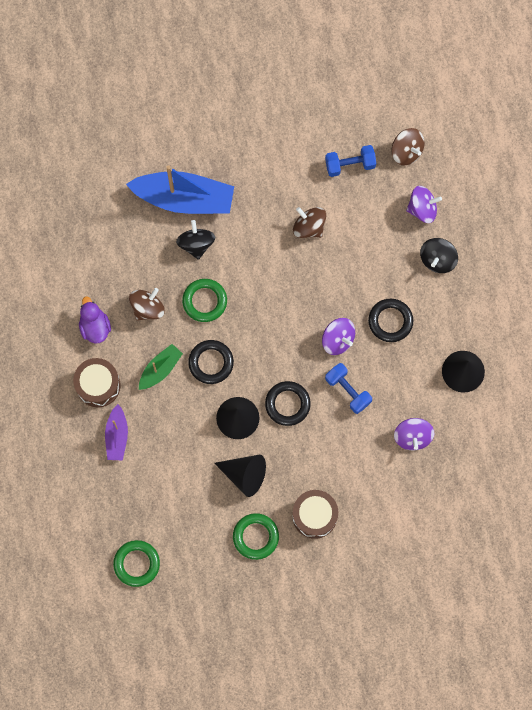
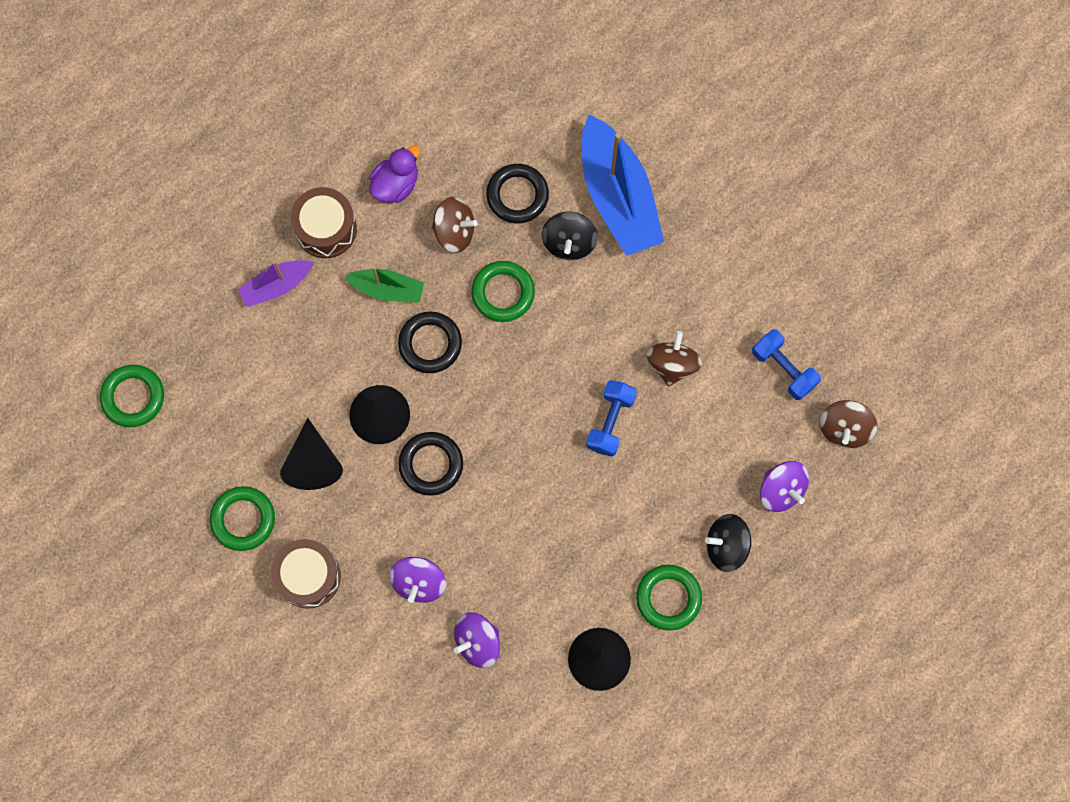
camera: 60 degrees right, 0 degrees up
black spinning top [176,220,215,260] -> black spinning top turned 135 degrees clockwise [542,212,597,260]
purple spinning top [322,318,355,355] -> purple spinning top moved to [389,557,446,603]
blue dumbbell [325,363,372,414] -> blue dumbbell moved to [586,380,637,457]
black ring [368,299,414,342] -> black ring moved to [486,164,549,224]
none -> green ring [636,565,702,631]

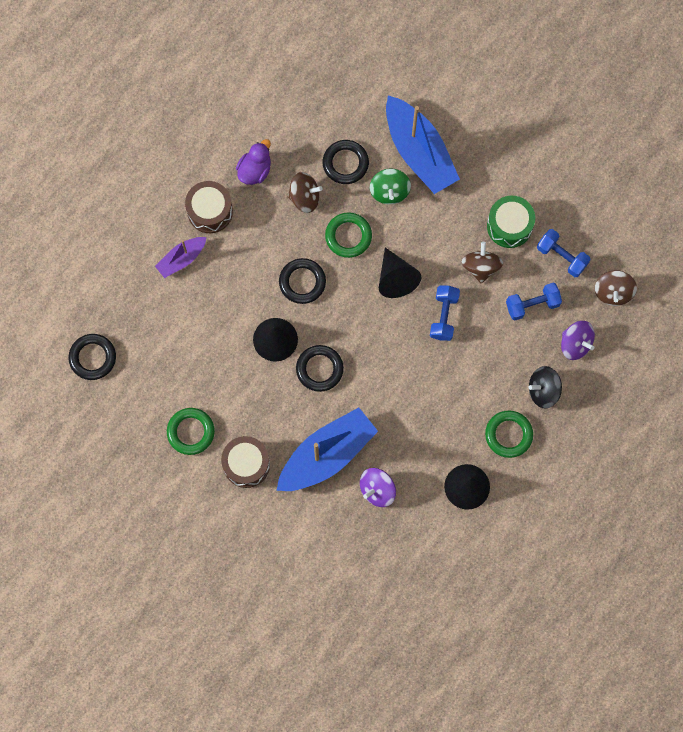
camera: 10 degrees left, 0 degrees up
green ring [100,365,164,427] -> black ring [69,334,116,380]
black cone [280,418,343,490] -> black cone moved to [379,247,422,298]
green boat [344,266,424,303] -> none
purple spinning top [389,557,446,603] -> blue boat [276,407,378,491]
black spinning top [542,212,597,260] -> green spinning top [370,169,411,205]
none -> green drum [487,196,535,248]
none -> blue dumbbell [506,283,562,320]

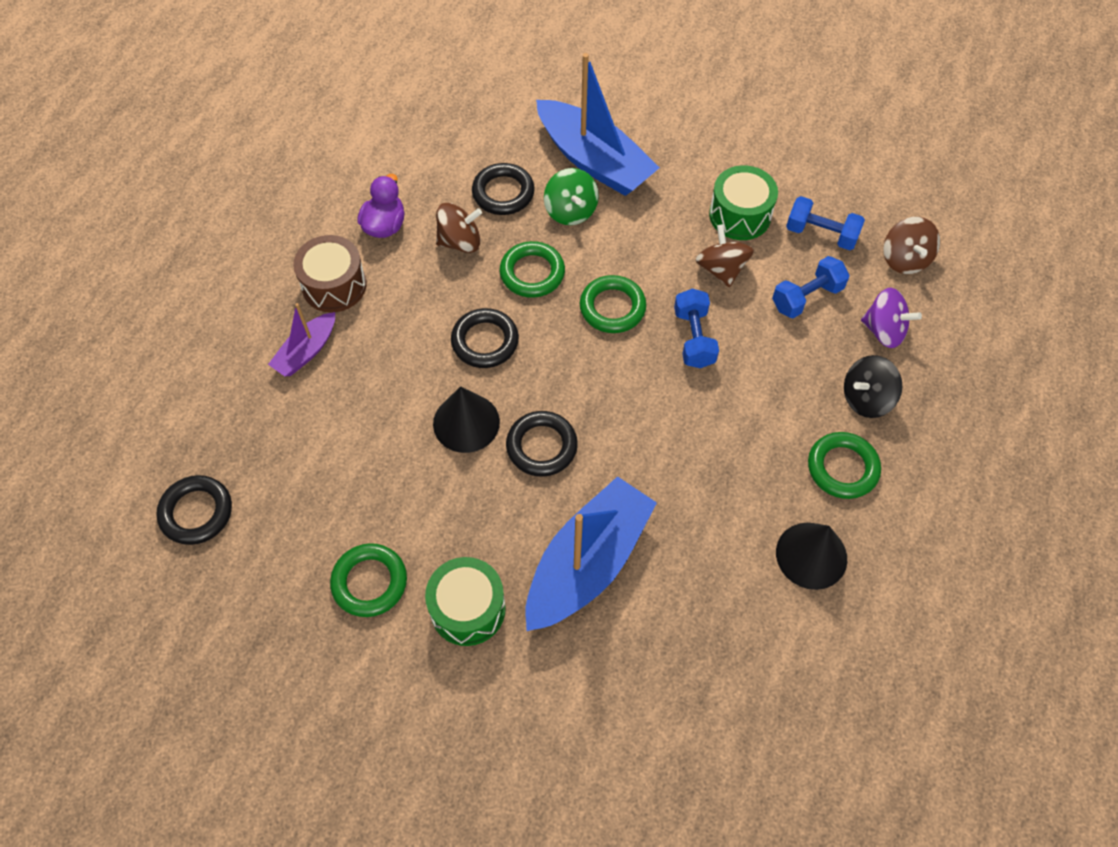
camera: 15 degrees left, 15 degrees down
brown drum [221,436,270,488] -> green drum [425,557,506,646]
purple spinning top [360,468,396,507] -> none
black cone [379,247,422,298] -> green ring [580,275,646,333]

